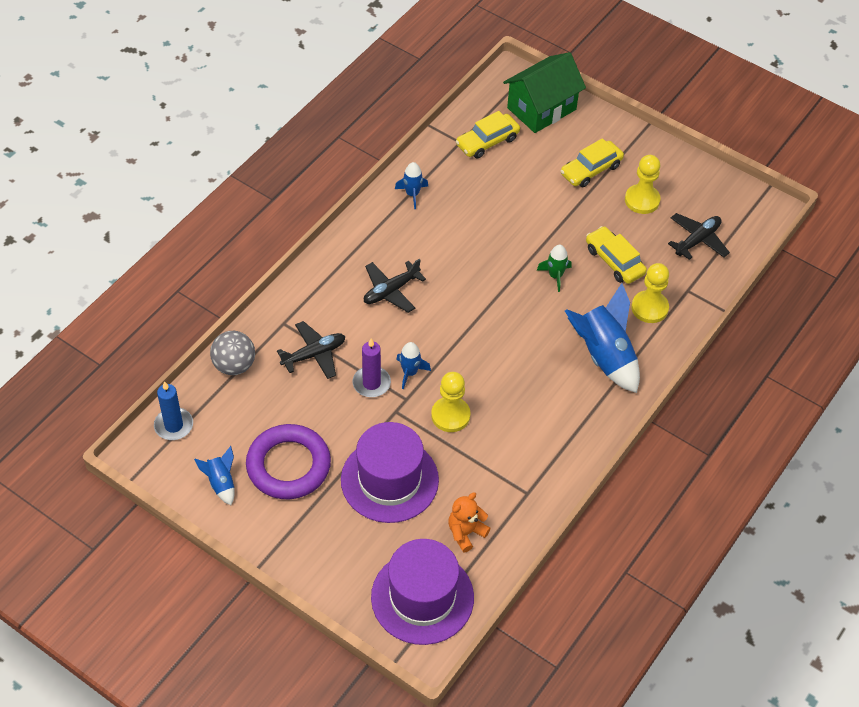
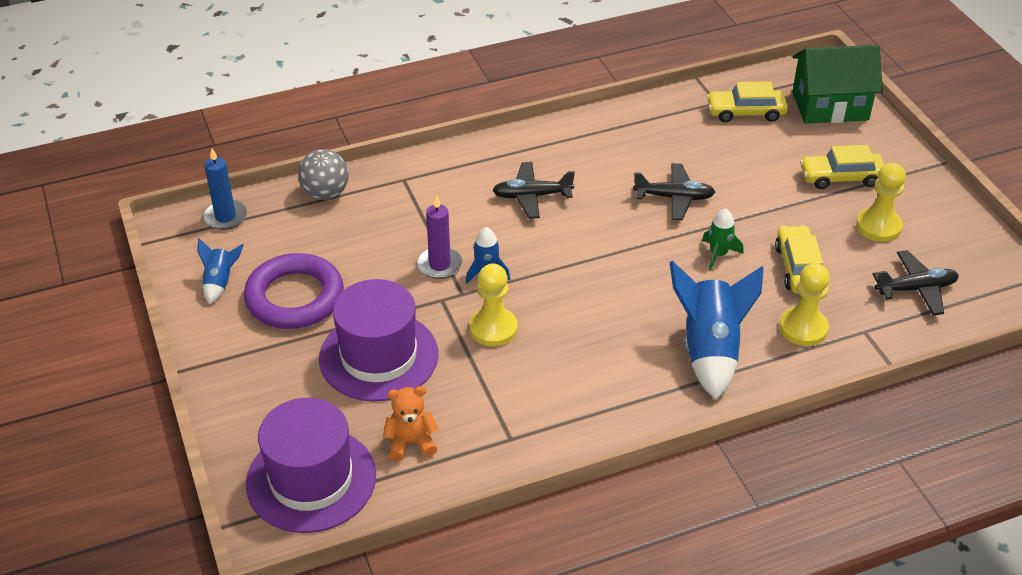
camera: 35 degrees right, 10 degrees down
black plane [277,321,345,379] -> black plane moved to [633,163,715,220]
blue rocket [395,162,428,209] -> none

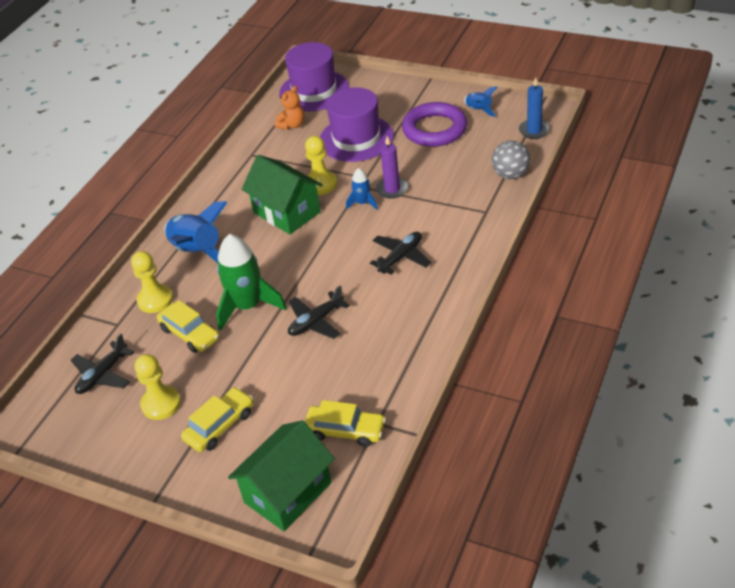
camera: 140 degrees right, 0 degrees up
green rocket [702,208,743,270] -> green rocket [216,234,286,331], size x1.99
yellow car [707,81,788,122] -> yellow car turned 60 degrees clockwise [305,400,386,447]
none -> green house [242,155,323,234]

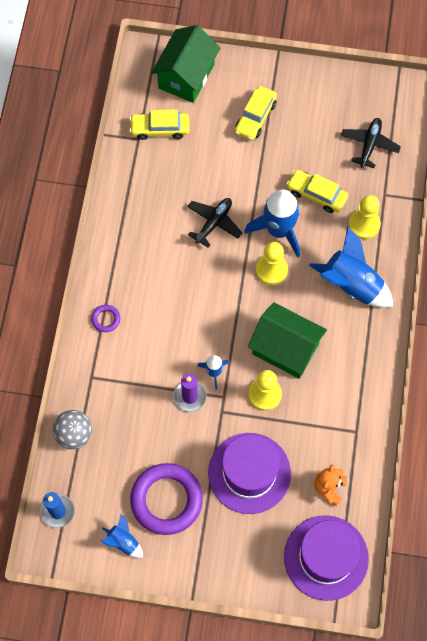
camera: 160 degrees right, 25 degrees up
yellow pawn [135,354,181,420] -> yellow pawn moved to [256,242,288,285]
green rocket [216,234,286,331] -> blue rocket [244,189,300,258]
black plane [370,232,431,275] -> none
none -> purple ring [91,305,120,332]

